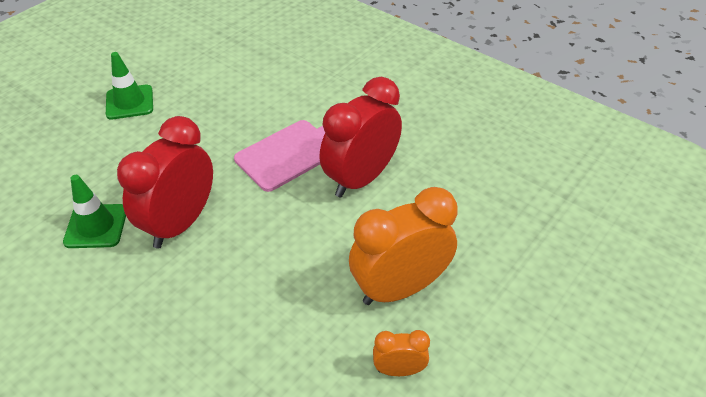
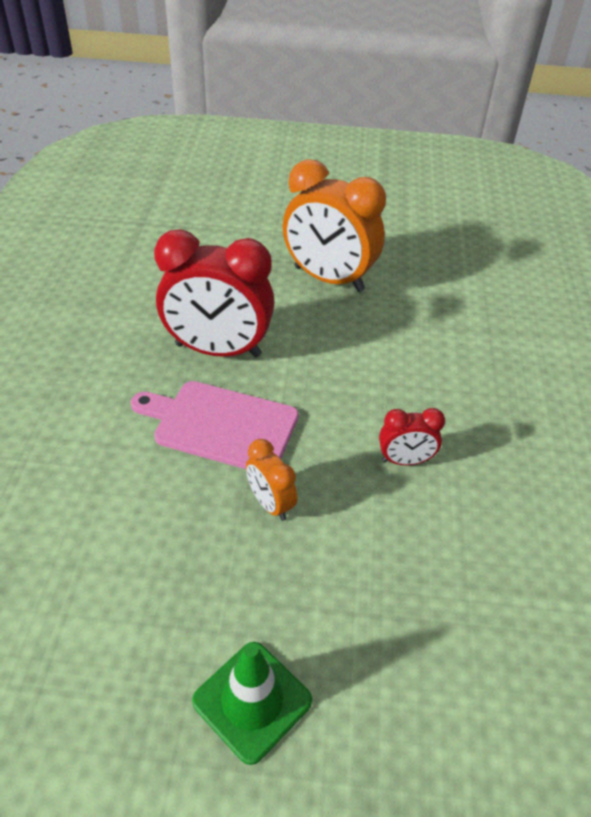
camera: 125 degrees left, 0 degrees up
green traffic cone [63,175,126,248] -> none
red clock [117,116,213,249] -> red clock [379,408,445,465], size x0.48
orange clock [373,330,430,376] -> orange clock moved to [246,439,297,521]

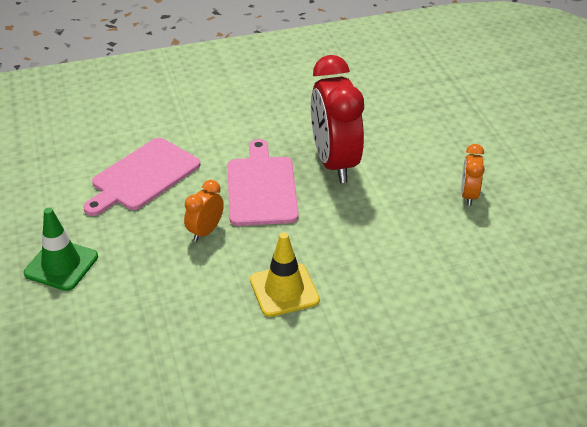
camera: 70 degrees right, 5 degrees down
orange clock [283,159,386,292] -> orange clock [461,144,485,206], size x0.48
red clock [379,408,445,465] -> yellow traffic cone [250,232,320,317]
none -> pink cutting board [83,138,200,216]

